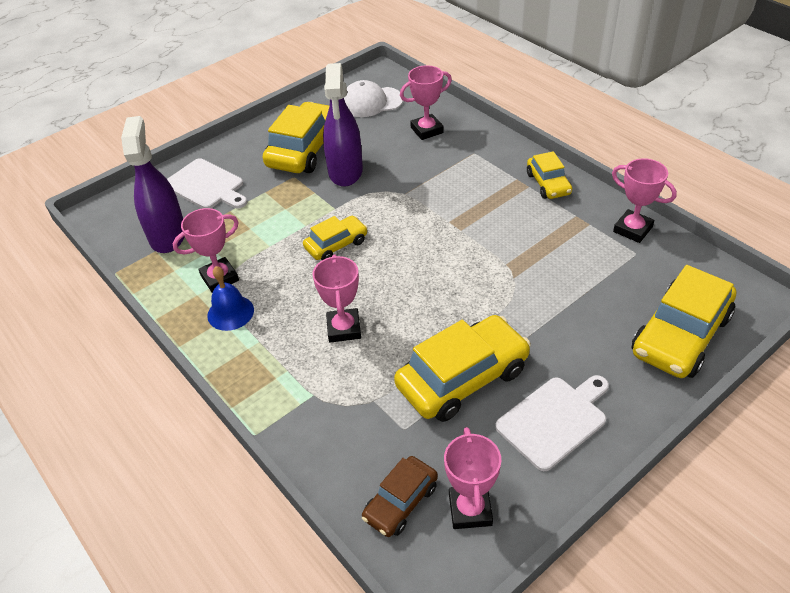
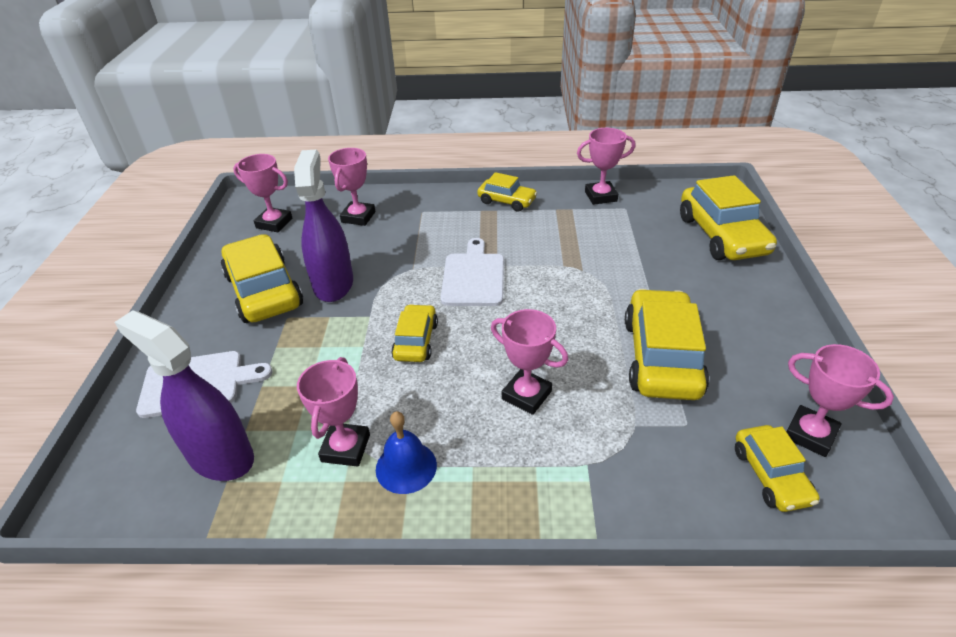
camera: 50 degrees left, 5 degrees down
purple spray bottle [323,63,363,187] -> purple spray bottle turned 135 degrees counterclockwise [294,150,353,302]
white cap [344,80,403,117] -> pink trophy [233,154,293,232]
brown car [362,456,438,537] -> yellow car [735,425,819,512]
white cutting board [495,375,609,471] -> white cutting board moved to [441,238,504,306]

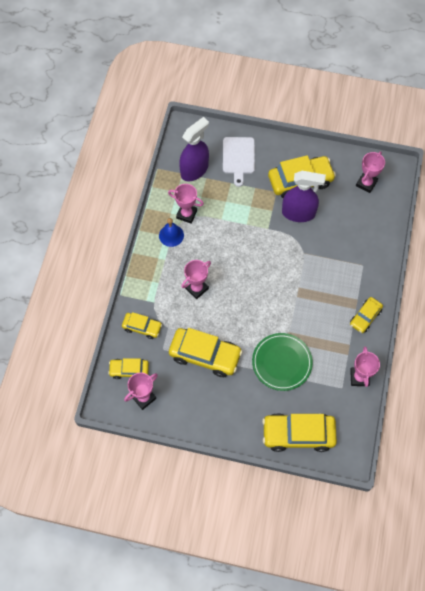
camera: 100 degrees right, 25 degrees up
pink trophy [328,148,375,226] -> none
yellow car [391,304,438,362] -> yellow car moved to [122,312,162,339]
white cutting board [441,238,504,306] -> none
none -> green plate [252,333,313,391]

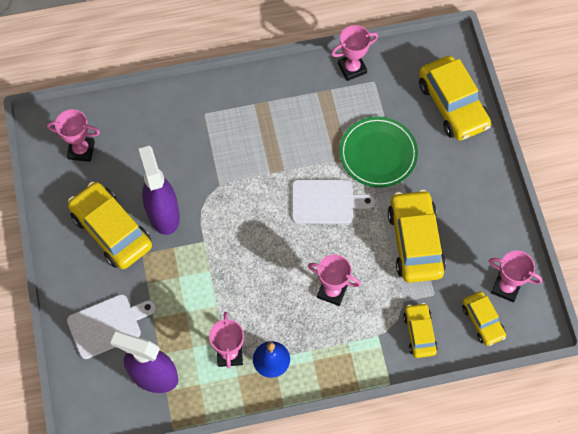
camera: 115 degrees left, 0 degrees up
yellow car [350,297,383,333] -> none
none -> white cutting board [292,180,375,224]

